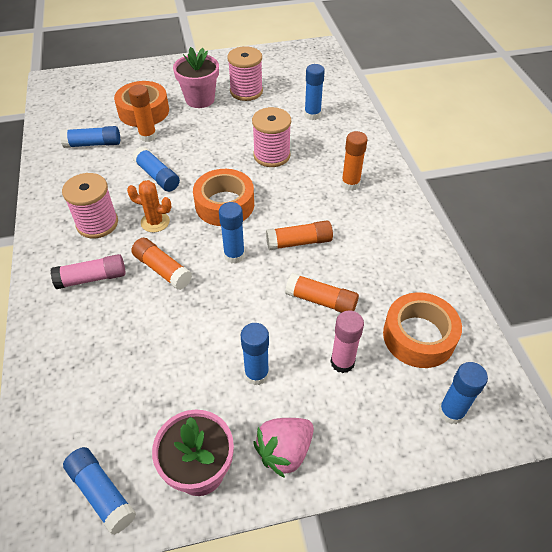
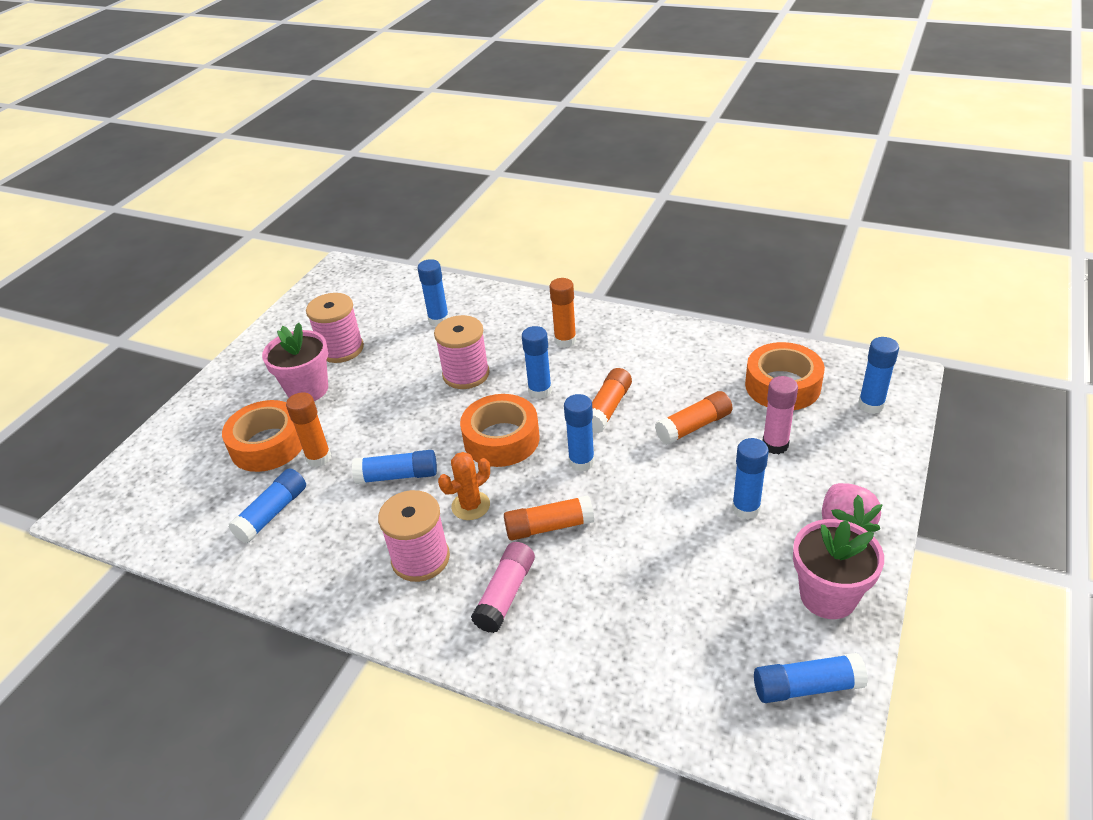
camera: 50 degrees left, 10 degrees down
none -> blue glue stick [522,326,552,399]

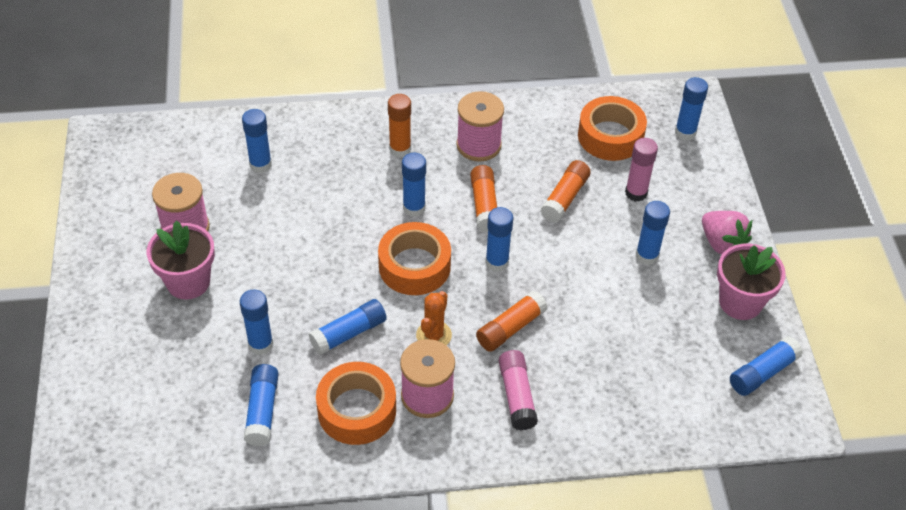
camera: 35 degrees left, 10 degrees up
orange tape [222,400,302,472] -> orange tape moved to [316,362,396,445]
orange glue stick [286,392,331,467] -> blue glue stick [240,289,273,355]
pink spool [434,315,490,389] -> pink spool moved to [456,91,504,161]

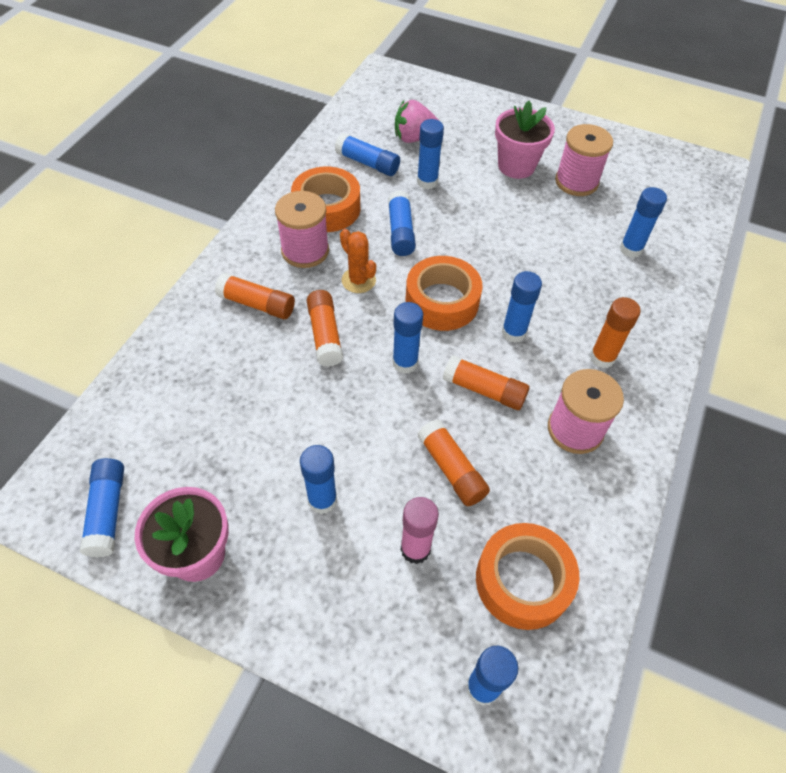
camera: 120 degrees right, 5 degrees up
pink glue stick [499,350,538,430] -> orange glue stick [215,273,295,319]
pink strawberry [702,211,752,255] -> pink strawberry moved to [395,100,439,143]

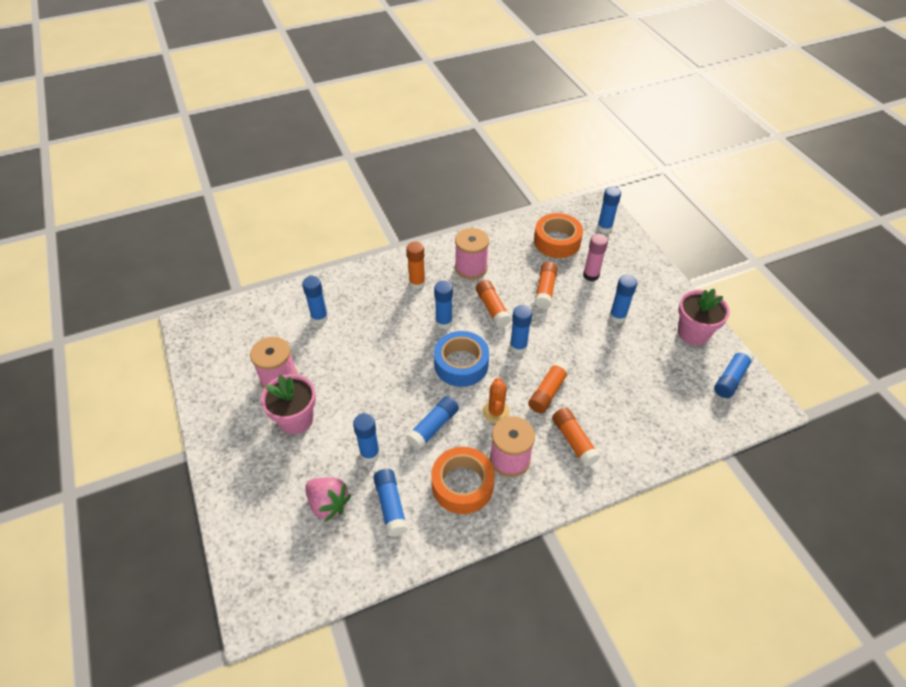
camera: 135 degrees left, 5 degrees down
orange tape [406,256,483,331] -> blue tape [434,331,489,387]

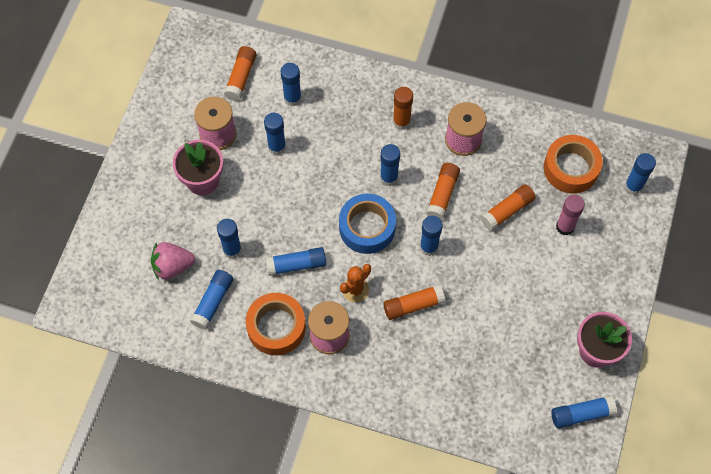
camera: 40 degrees right, 15 degrees up
pink strawberry [305,477,351,522] -> pink strawberry turned 90 degrees clockwise [151,242,195,280]
orange glue stick [552,407,601,467] -> orange glue stick moved to [224,46,256,101]
blue glue stick [609,275,637,323] -> blue glue stick moved to [264,113,286,155]

